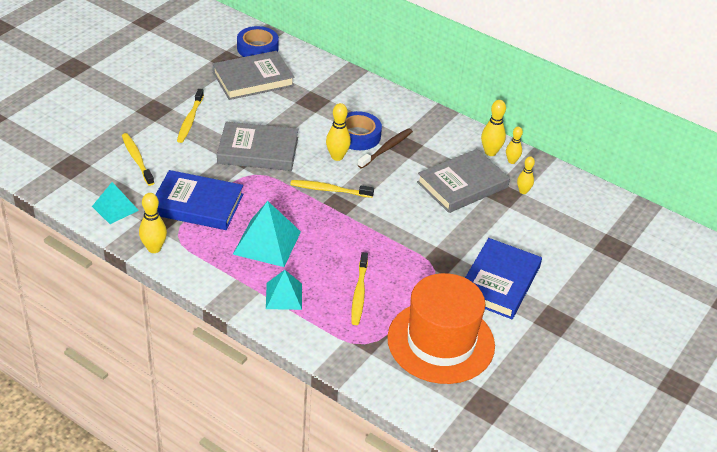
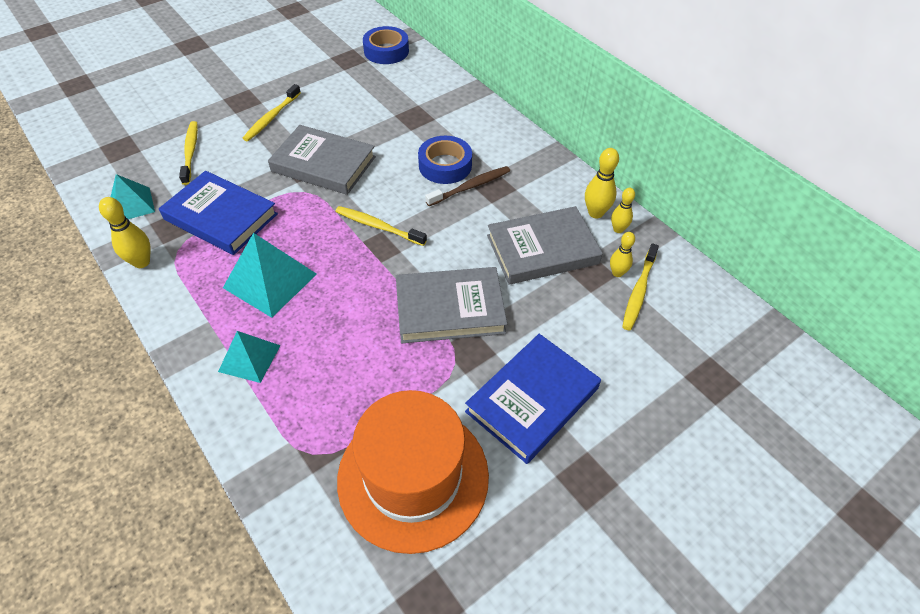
camera: 20 degrees right, 10 degrees up
grey book [213,51,294,100] -> grey book moved to [396,267,507,343]
yellow bowling pin [326,103,351,161] -> none
yellow toothbrush [351,252,368,325] -> yellow toothbrush moved to [622,243,659,330]

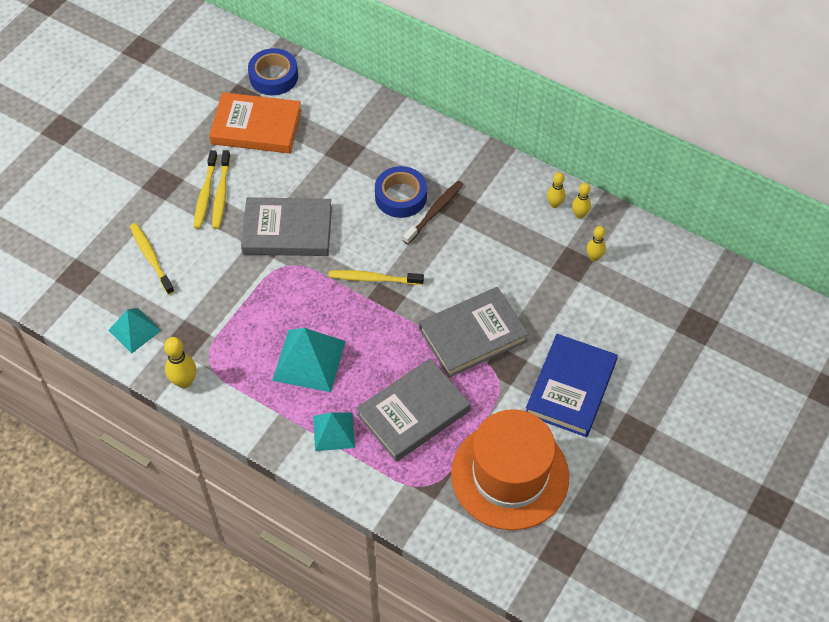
camera: 20 degrees left, 5 degrees up
blue book [159,171,278,255] -> none
grey book [487,206,603,285] -> grey book moved to [356,358,471,462]
yellow bowling pin [585,148,619,218] -> yellow bowling pin [547,172,566,208], size x0.67
yellow toothbrush [622,243,659,330] -> yellow toothbrush moved to [212,150,231,229]
none -> orange book [209,92,302,153]

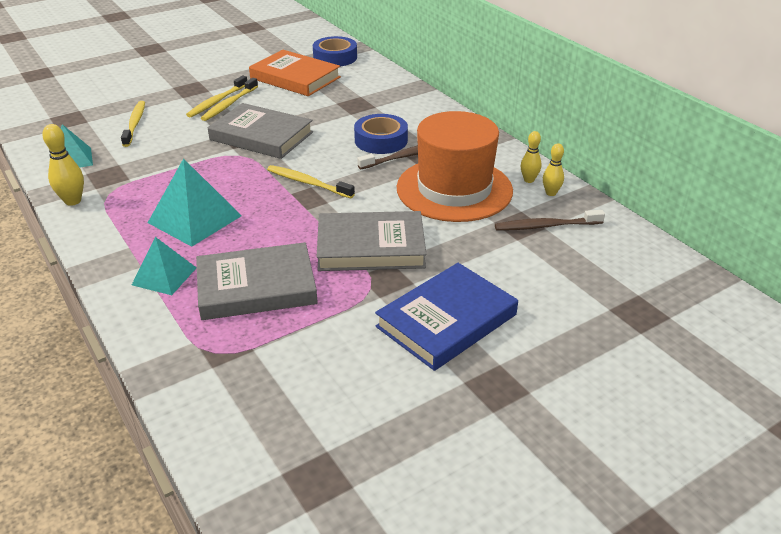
camera: 25 degrees right, 20 degrees down
orange hat [451,409,569,530] -> orange hat moved to [397,111,513,222]
yellow bowling pin [586,226,606,261] -> brown toothbrush [495,210,605,231]

